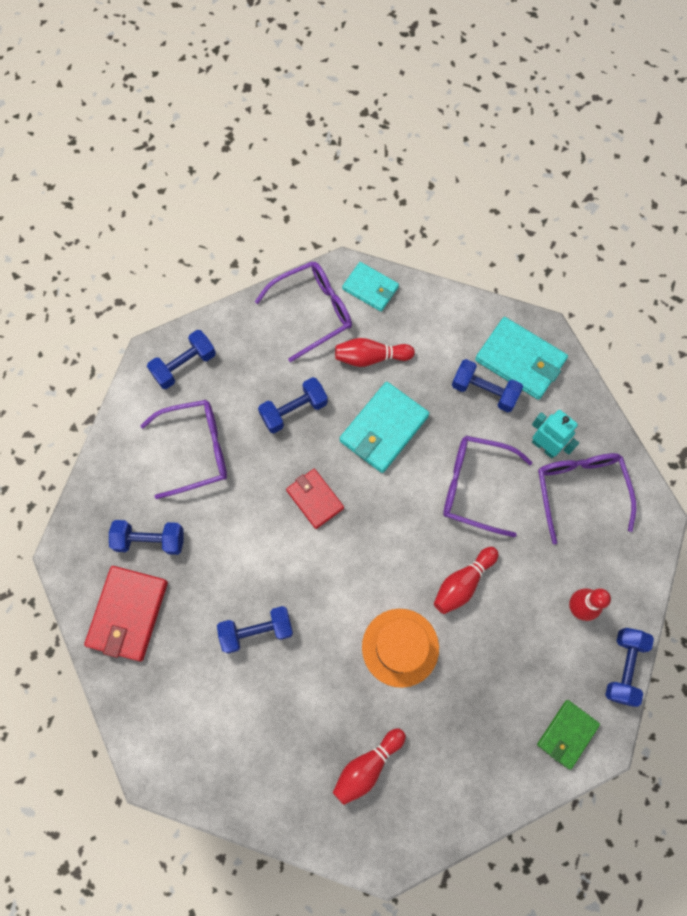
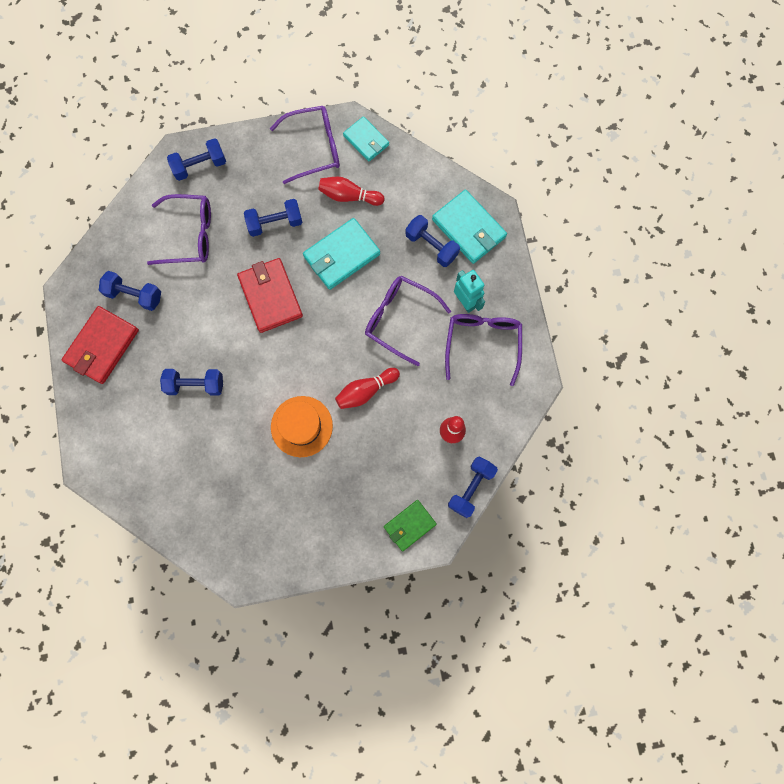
camera: 15 degrees right, 5 degrees up
red wallet [286,469,344,529] -> red wallet [237,258,303,333], size x1.57
red bowling pin [333,728,406,805] -> none

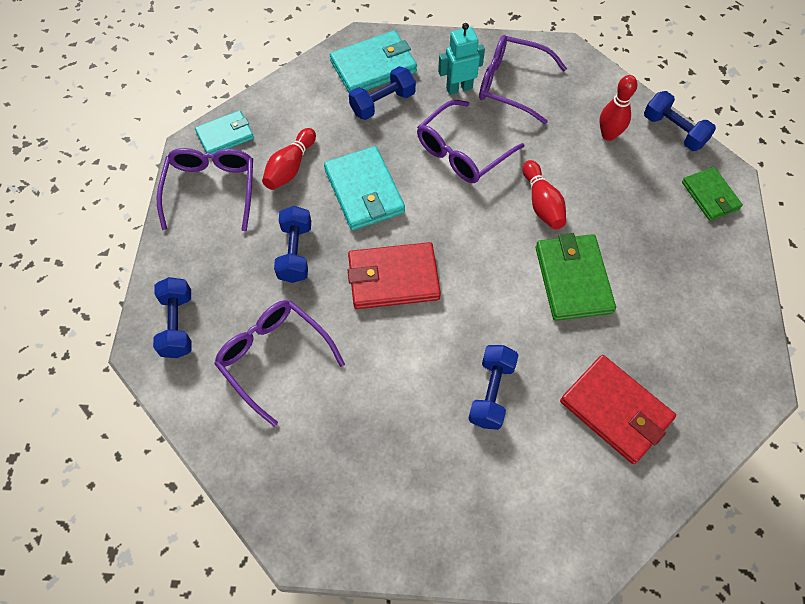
camera: 75 degrees left, 15 degrees down
red wallet [61,306,139,384] -> red wallet moved to [560,355,676,464]
blue dumbbell [99,271,161,311] -> none
purple glasses [147,194,211,265] -> purple glasses turned 60 degrees counterclockwise [214,300,345,427]
orange hat [271,396,333,457] -> green wallet [535,233,616,321]

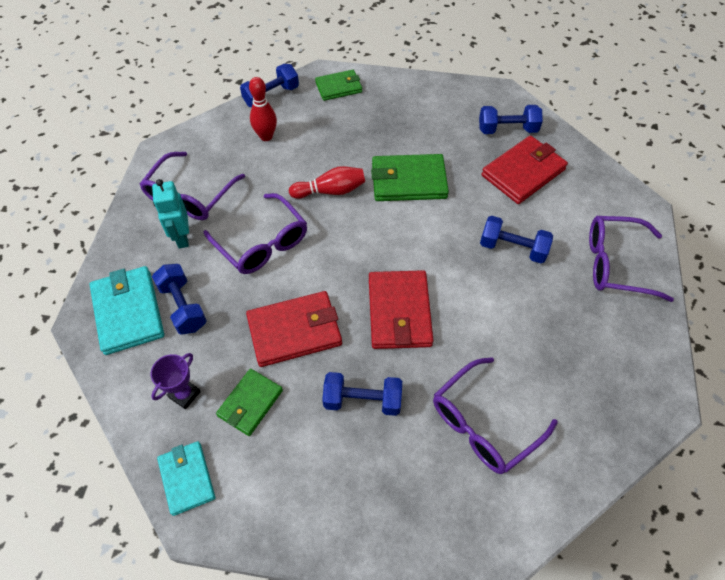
camera: 85 degrees left, 5 degrees down
blue dumbbell [153,277,191,358] -> blue dumbbell moved to [479,105,543,134]
purple glasses [157,148,253,231] -> purple glasses moved to [589,216,674,302]
red bowling pin [262,128,316,190] -> green wallet [216,369,283,436]
turquoise wallet [324,146,405,230] -> red wallet [246,291,342,367]
none -> purple trophy [151,353,201,409]

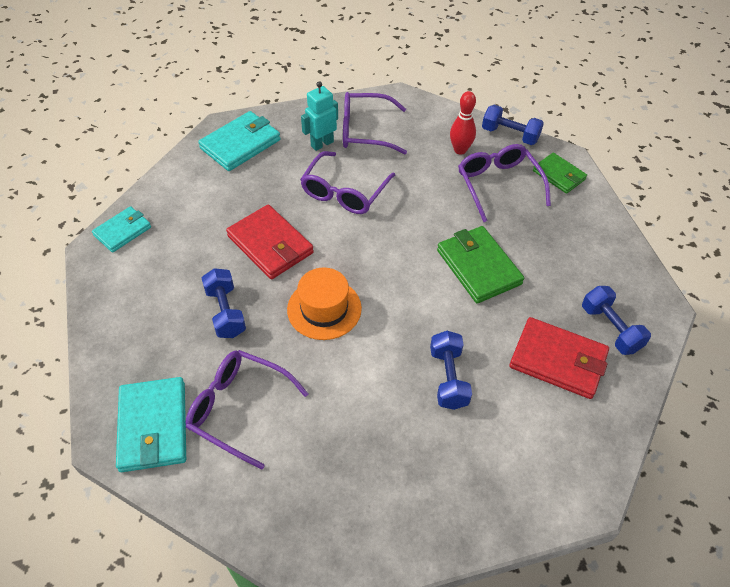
camera: 65 degrees right, 5 degrees down
purple trophy [151,353,201,409] -> none
blue dumbbell [152,264,207,335] -> none
green wallet [216,369,283,436] -> none
red bowling pin [289,166,365,199] -> none
red wallet [369,270,433,349] -> orange hat [287,267,362,340]
purple glasses [589,216,674,302] -> purple glasses moved to [458,144,551,222]
none -> turquoise wallet [116,377,186,472]

